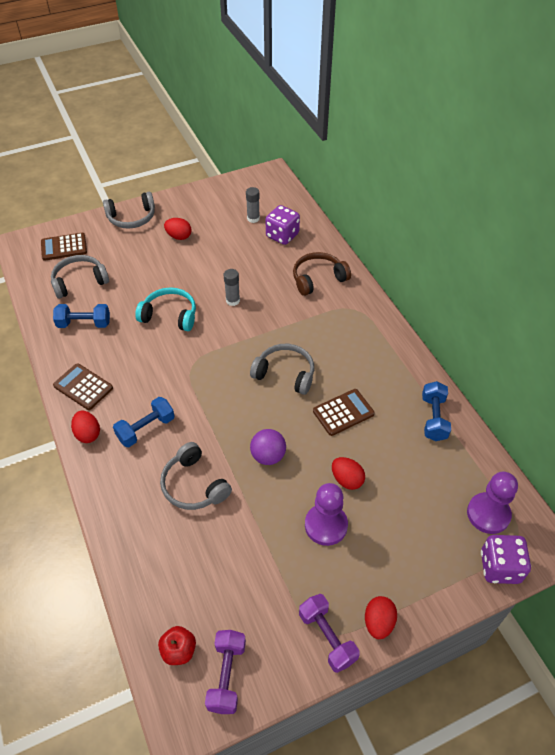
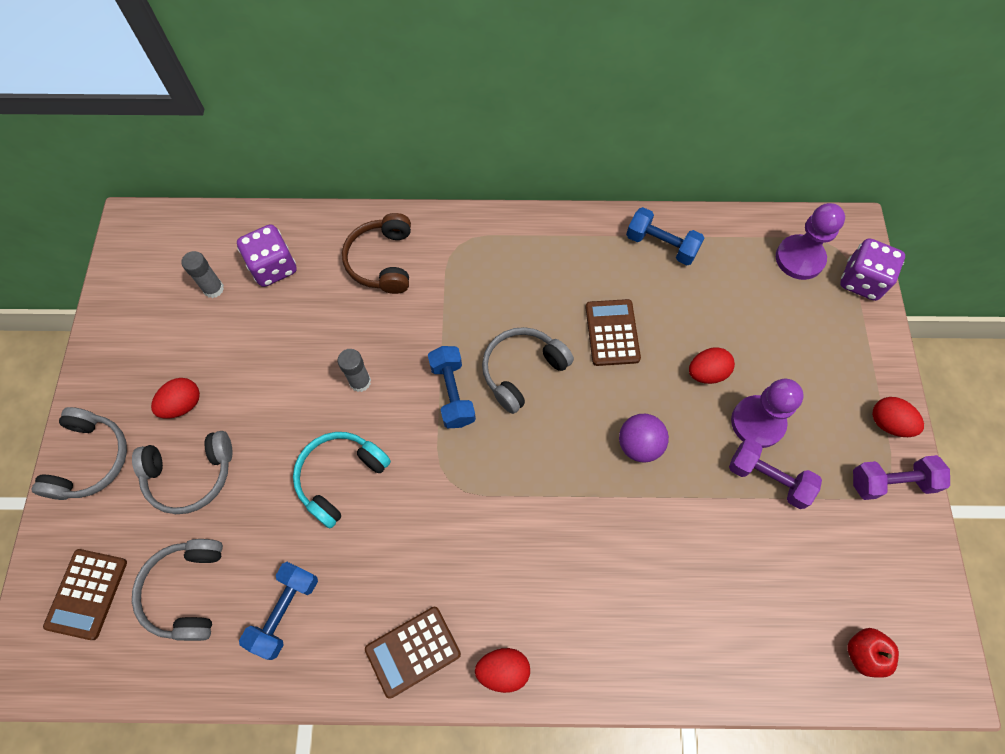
camera: 65 degrees left, 15 degrees up
blue dumbbell [113,397,175,447] -> blue dumbbell moved to [428,346,476,428]
grey headphones [160,442,232,510] -> grey headphones moved to [132,431,233,514]
purple dumbbell [205,630,246,714] -> purple dumbbell moved to [729,439,822,509]

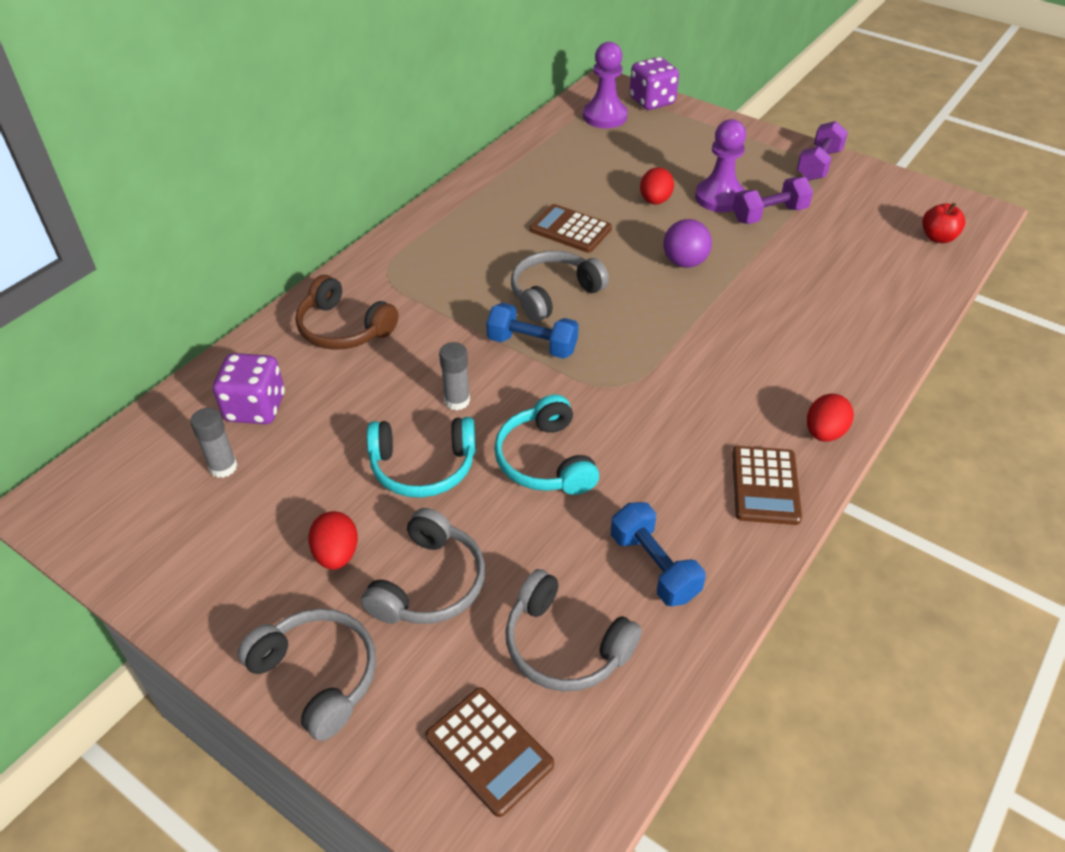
camera: 55 degrees left, 20 degrees down
grey headphones [482,327,574,414] -> grey headphones turned 60 degrees clockwise [511,251,609,322]
blue dumbbell [626,207,704,265] -> none
red egg [872,397,924,437] -> none
none -> turquoise headphones [367,417,476,498]

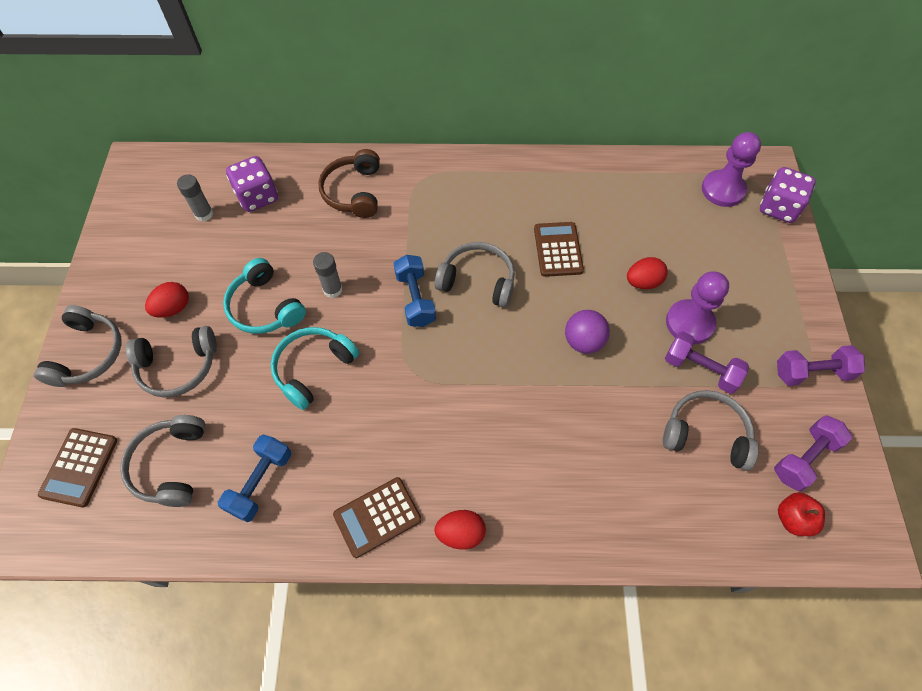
camera: 55 degrees right, 15 degrees up
none -> grey headphones [663,390,759,471]
none -> purple dumbbell [774,415,852,491]

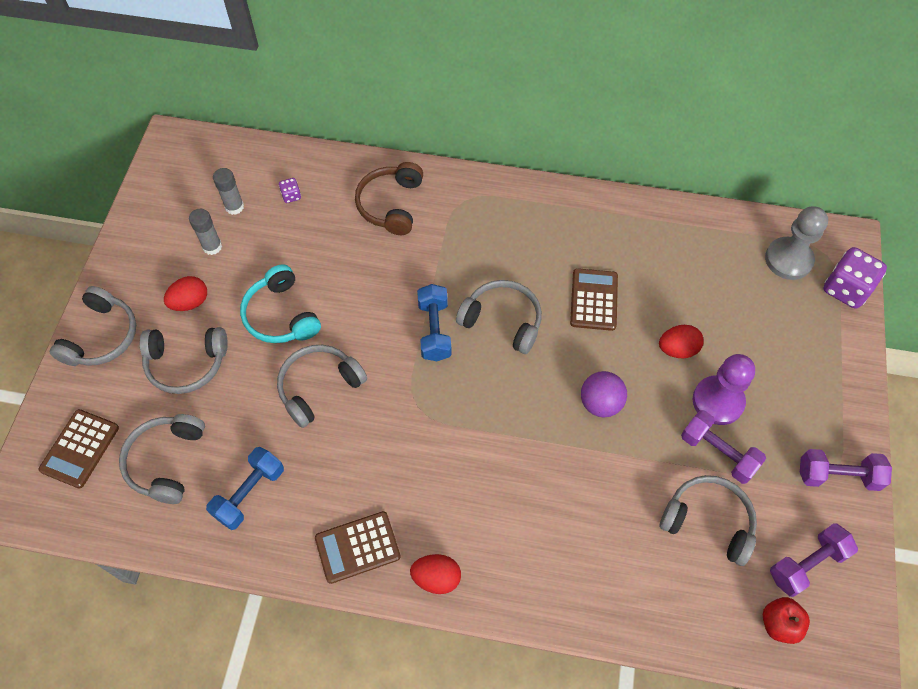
camera: 10 degrees right, 0 degrees up
purple dice [226,156,278,212] -> purple dice [279,178,301,203], size x0.46
turquoise headphones [271,327,359,410] -> grey headphones [277,345,367,428]
grey glue stick [313,252,342,298] -> grey glue stick moved to [189,209,222,255]
purple pawn [702,132,761,207] -> grey pawn [765,206,828,280]

